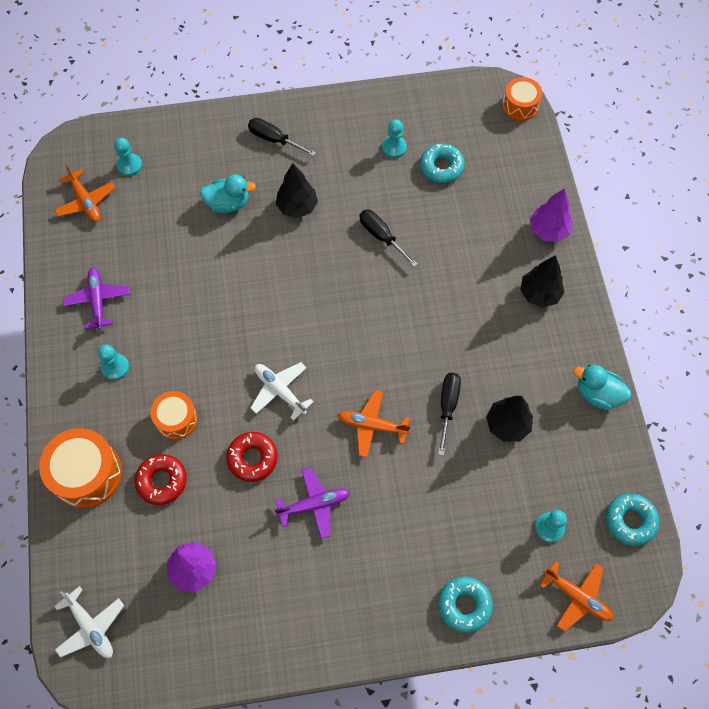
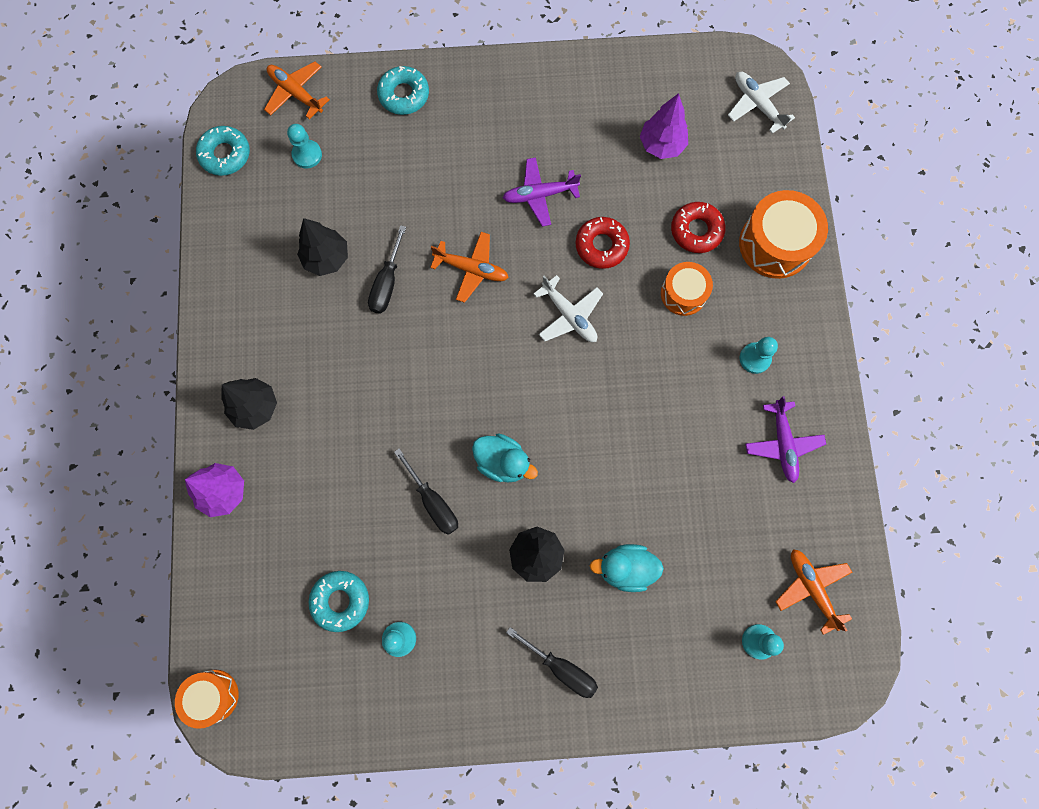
camera: 175 degrees left, 10 degrees up
turquoise duck [573,365,631,410] -> turquoise duck moved to [472,433,538,483]

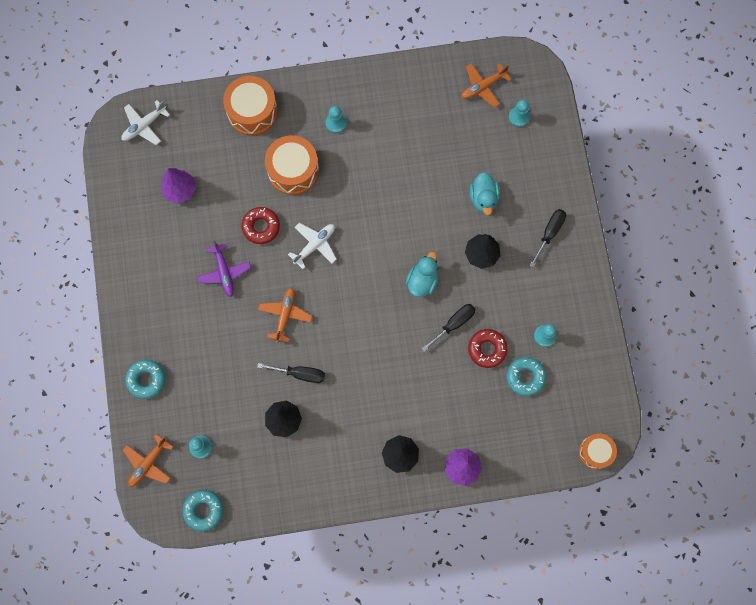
camera: 95 degrees left, 0 degrees up
orange drum [661,262,713,316] -> orange drum [265,135,319,195], size x1.61
red donut [671,202,726,253] -> red donut moved to [468,329,508,368]
purple plane [745,396,826,483] -> none

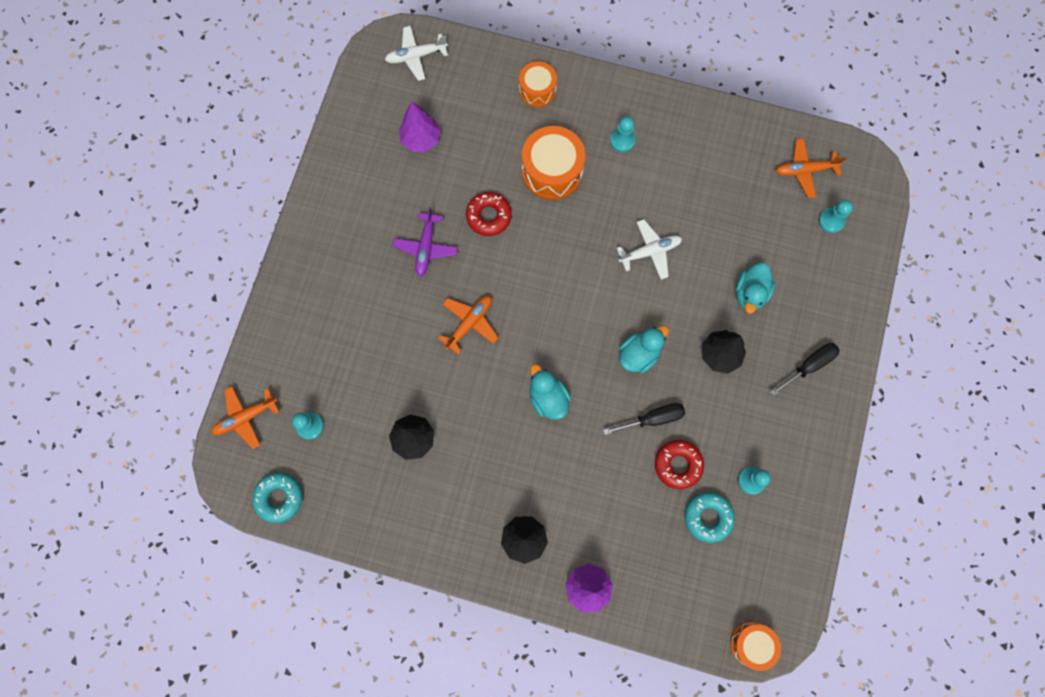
camera: 25 degrees right, 0 degrees up
turquoise donut [125,360,165,399] -> none
orange drum [223,76,278,136] -> orange drum [519,61,557,107], size x0.62
black screwdriver [257,363,325,383] -> none
white plane [288,223,337,269] -> white plane moved to [617,219,682,280]
none -> turquoise duck [530,364,571,420]

